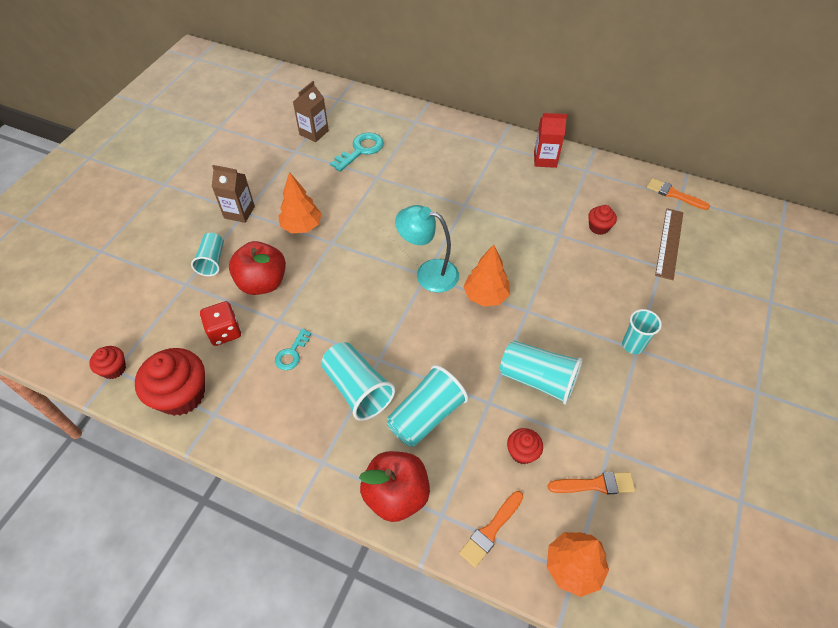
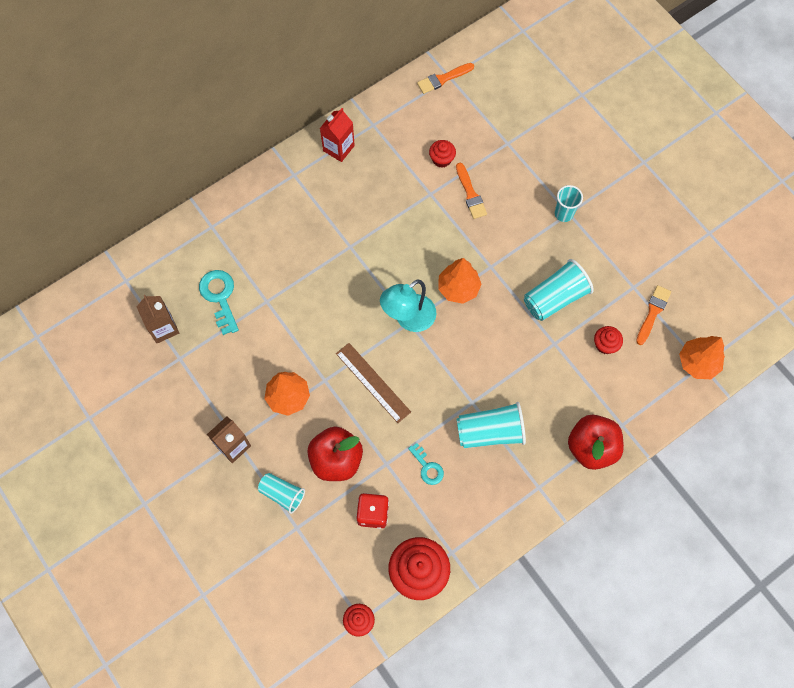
camera: 60 degrees left, 15 degrees up
turquoise cup [387,365,468,447] -> none
orange brush [459,491,523,568] -> orange brush moved to [456,163,487,219]
brown ruler [655,208,684,280] -> brown ruler moved to [336,343,411,423]

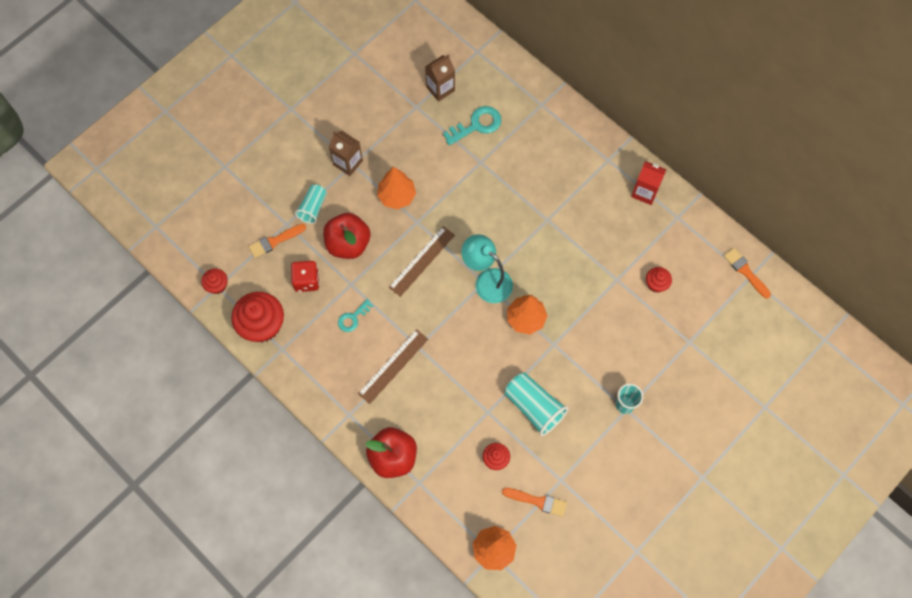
camera: 80 degrees right, 0 degrees up
orange brush [456,163,487,219] -> orange brush moved to [249,224,306,258]
turquoise cup [457,402,526,448] -> brown ruler [358,329,428,404]

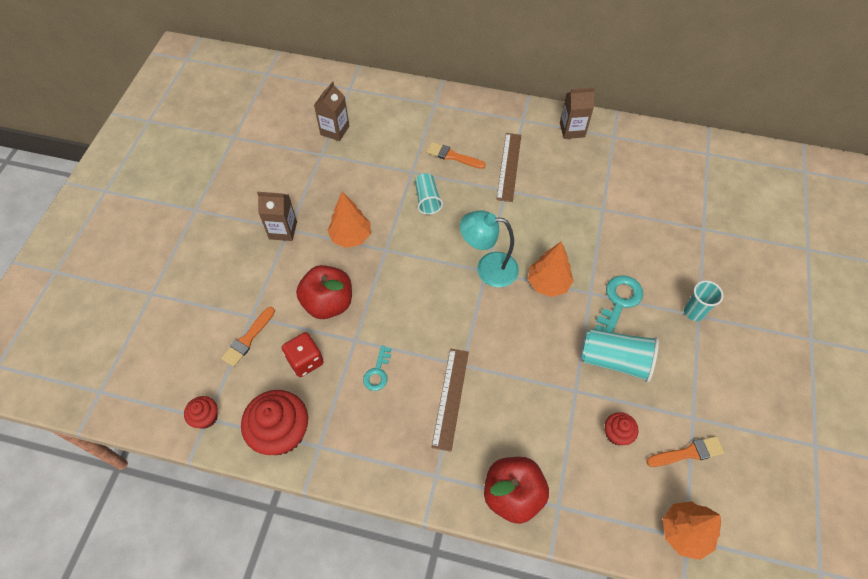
camera: 30 degrees left, 10 degrees down
turquoise cup [295,184,327,224] -> turquoise cup moved to [415,173,443,215]
brown ruler [389,226,455,297] -> brown ruler moved to [496,133,521,202]
turquoise key [443,106,501,146] -> turquoise key moved to [595,275,643,332]
red carton [631,161,667,205] -> brown carton [560,87,595,139]
red cupcake [646,267,672,293] -> none
orange brush [724,248,771,298] -> orange brush moved to [426,142,486,169]

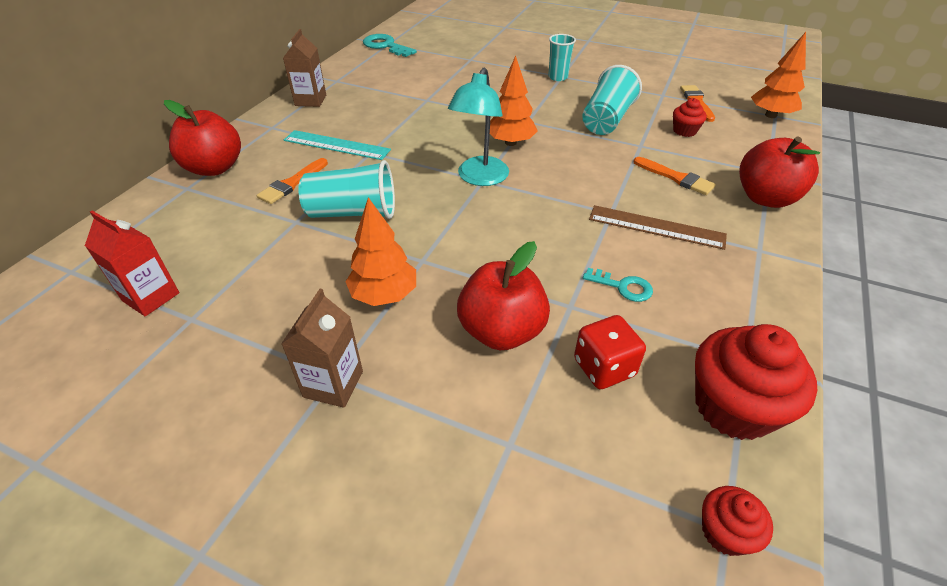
camera: 80 degrees left, 15 degrees down
orange brush [221,307,275,367] -> orange brush moved to [633,157,716,195]
brown carton [314,81,349,141] -> red carton [85,211,179,316]
turquoise cup [415,173,443,215] -> turquoise cup [298,160,395,219], size x1.56
brown ruler [496,133,521,202] -> turquoise ruler [284,130,391,160]
turquoise key [595,275,643,332] -> turquoise key moved to [363,34,417,57]
none -> red apple [164,100,241,176]

